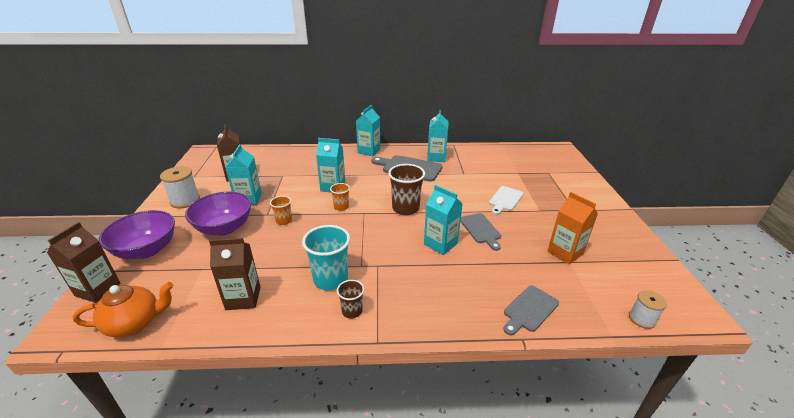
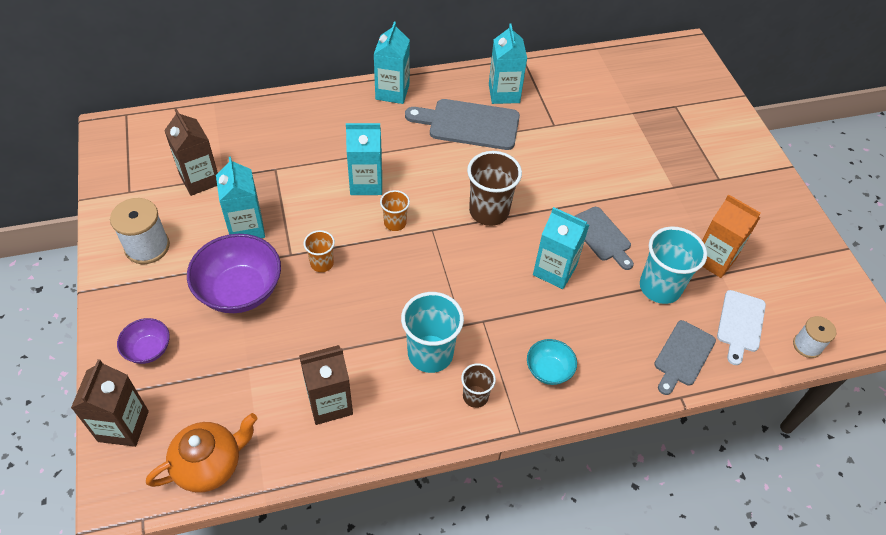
camera: 15 degrees left, 20 degrees up
purple bowl [99,210,175,259] -> purple bowl [117,318,170,364], size x0.53
white cutting board [489,186,524,215] -> white cutting board moved to [717,290,766,365]
none -> turquoise bowl [527,339,577,385]
none -> turquoise cup [640,226,707,304]

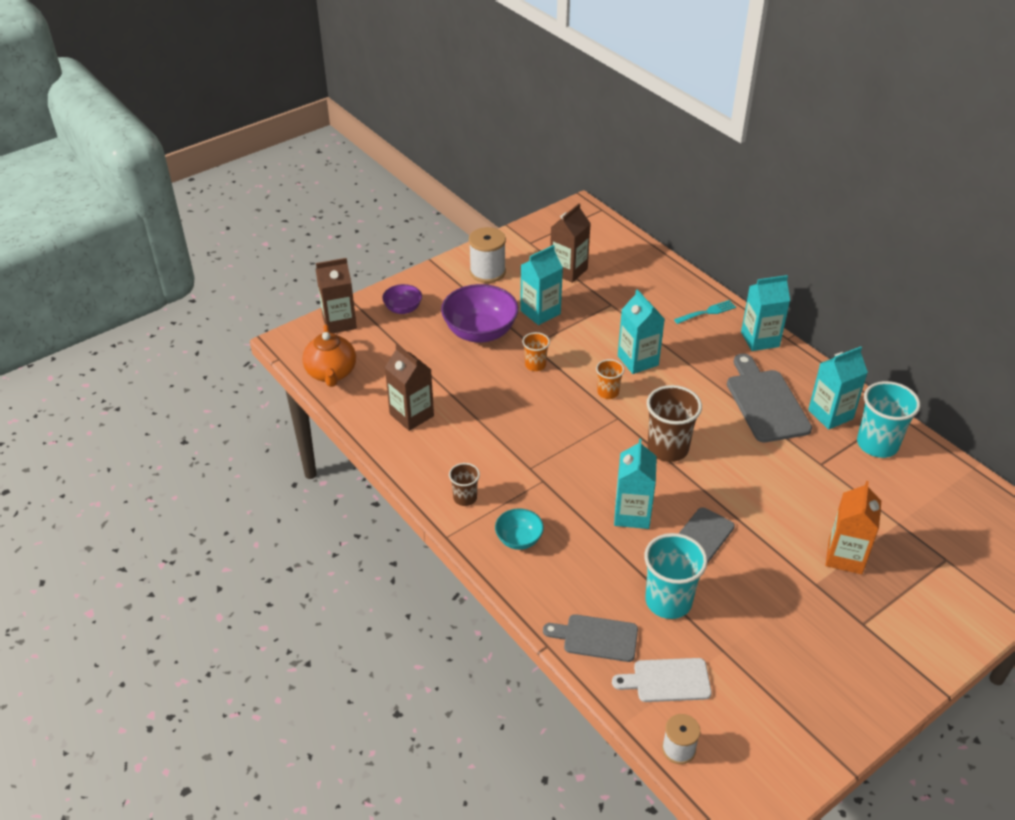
camera: 70 degrees right, 10 degrees down
orange teapot [146,413,257,493] -> orange teapot turned 45 degrees clockwise [302,324,356,387]
turquoise cup [401,292,464,373] -> turquoise cup moved to [857,381,920,458]
orange carton [702,194,761,278] -> orange carton moved to [826,481,881,574]
none -> turquoise fork [674,300,736,324]

